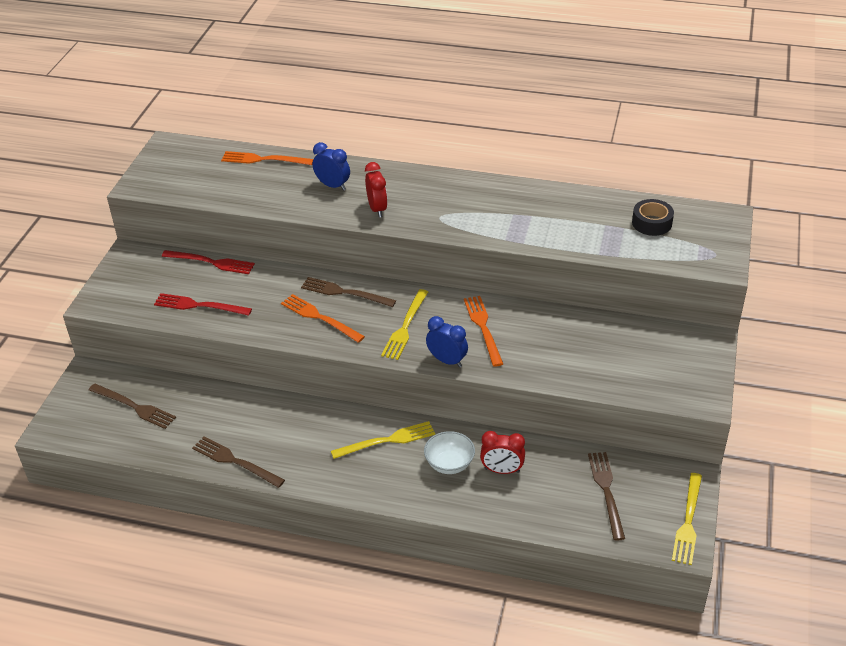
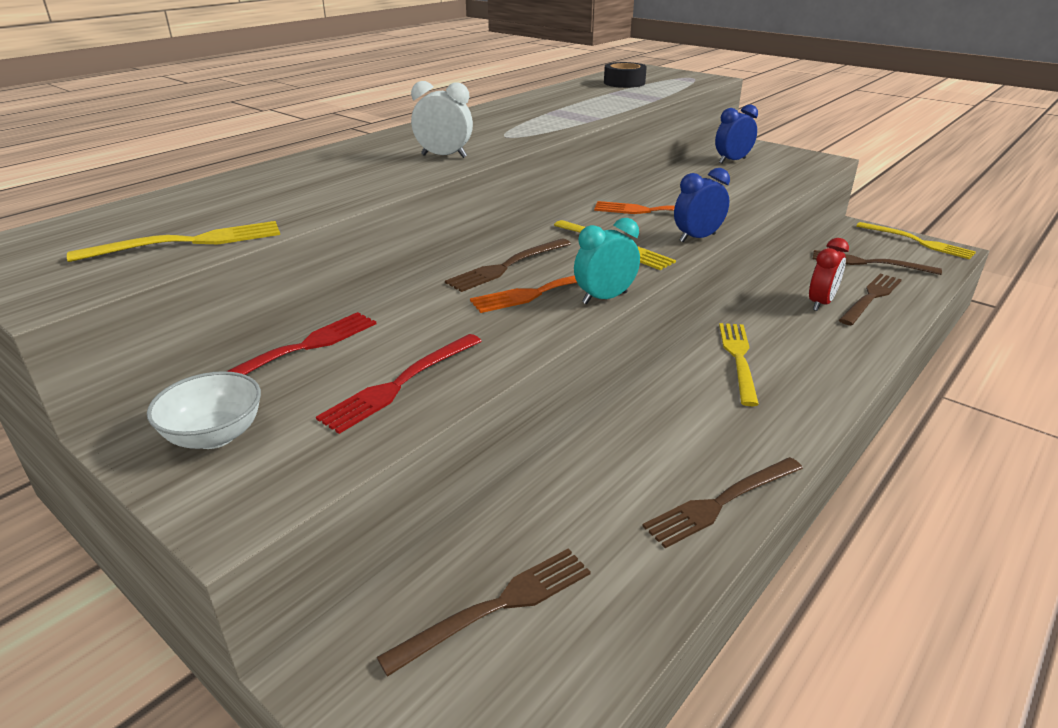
camera: 65 degrees left, 10 degrees down
orange fork [221,151,313,165] -> none
blue clock [313,142,350,191] -> blue clock moved to [715,104,758,164]
red clock [365,162,387,218] -> white clock [411,81,473,158]
white bowl [424,431,475,474] -> white bowl moved to [147,371,261,449]
none -> yellow fork [67,221,280,262]
none -> turquoise clock [574,218,640,304]
none -> brown fork [839,274,902,325]

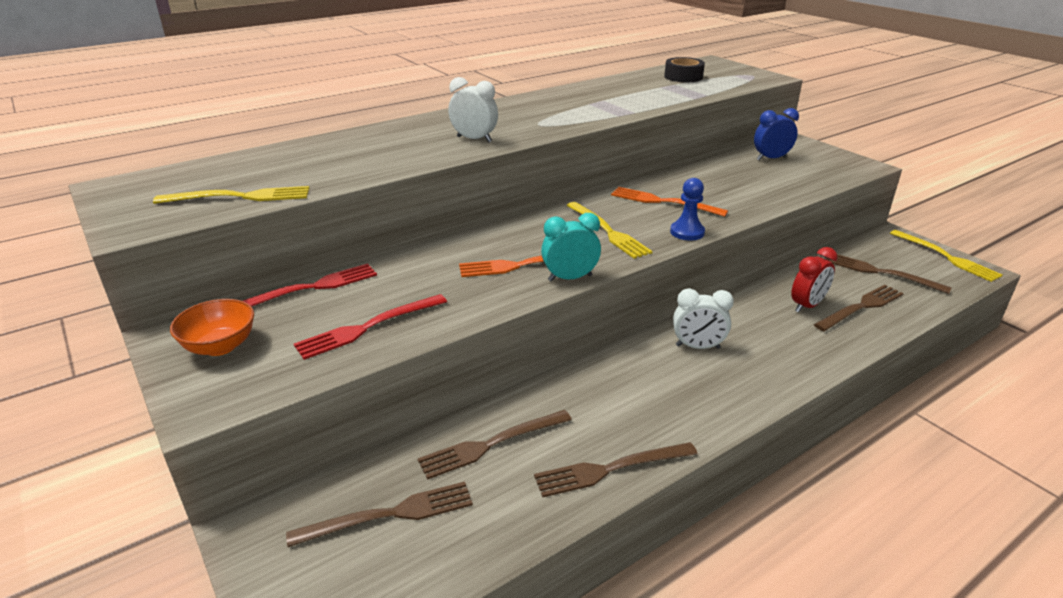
camera: 15 degrees right, 0 degrees up
white bowl [147,371,261,449] -> orange bowl [170,299,254,356]
brown fork [445,239,571,292] -> brown fork moved to [417,410,572,480]
blue clock [674,168,730,242] -> blue pawn [670,178,705,241]
yellow fork [719,323,759,406] -> white clock [673,288,734,349]

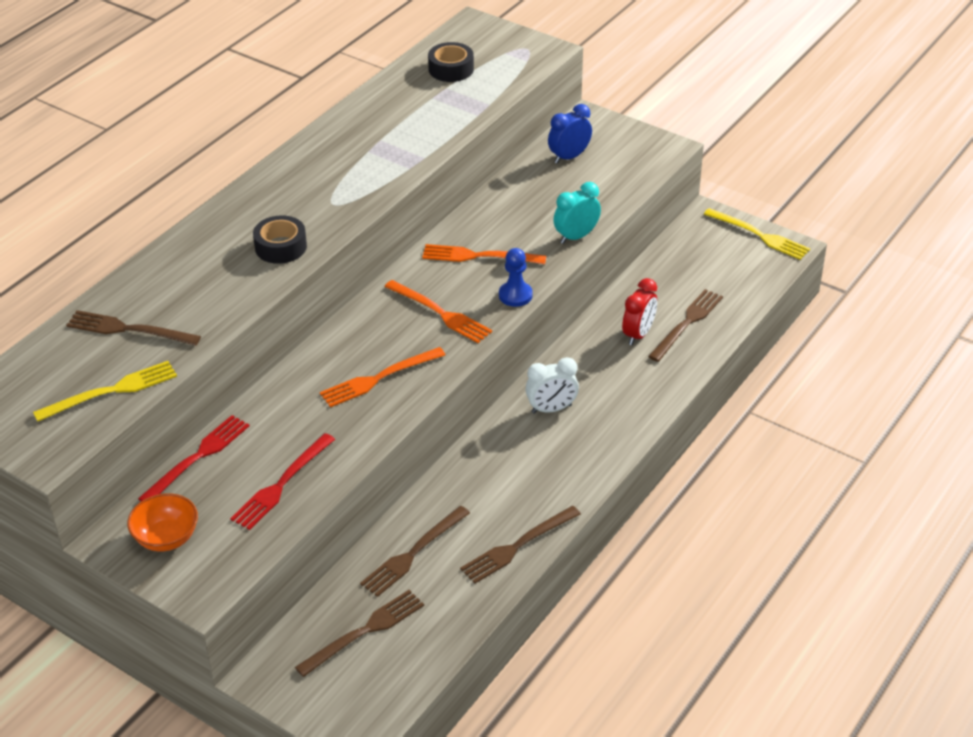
camera: 20 degrees left, 10 degrees up
white clock [448,77,498,142] -> black tape [253,215,307,264]
turquoise clock [541,213,601,282] -> turquoise clock moved to [554,182,601,244]
yellow fork [566,202,653,259] -> orange fork [385,280,492,343]
brown fork [826,254,952,294] -> brown fork moved to [66,310,201,346]

